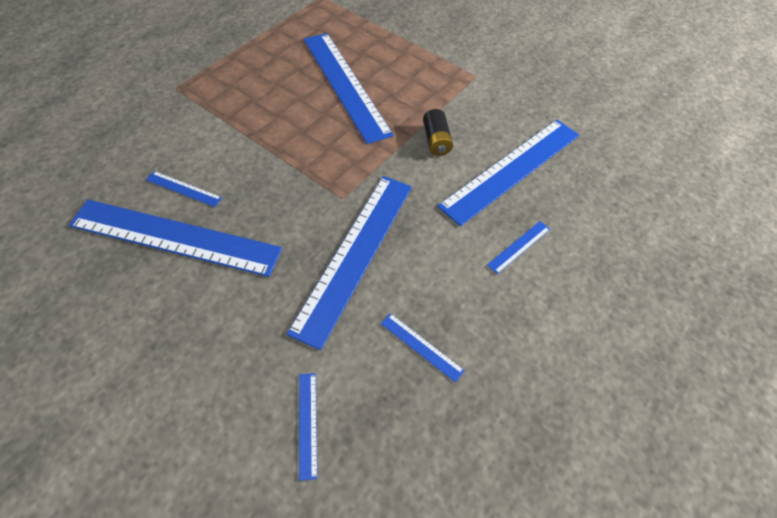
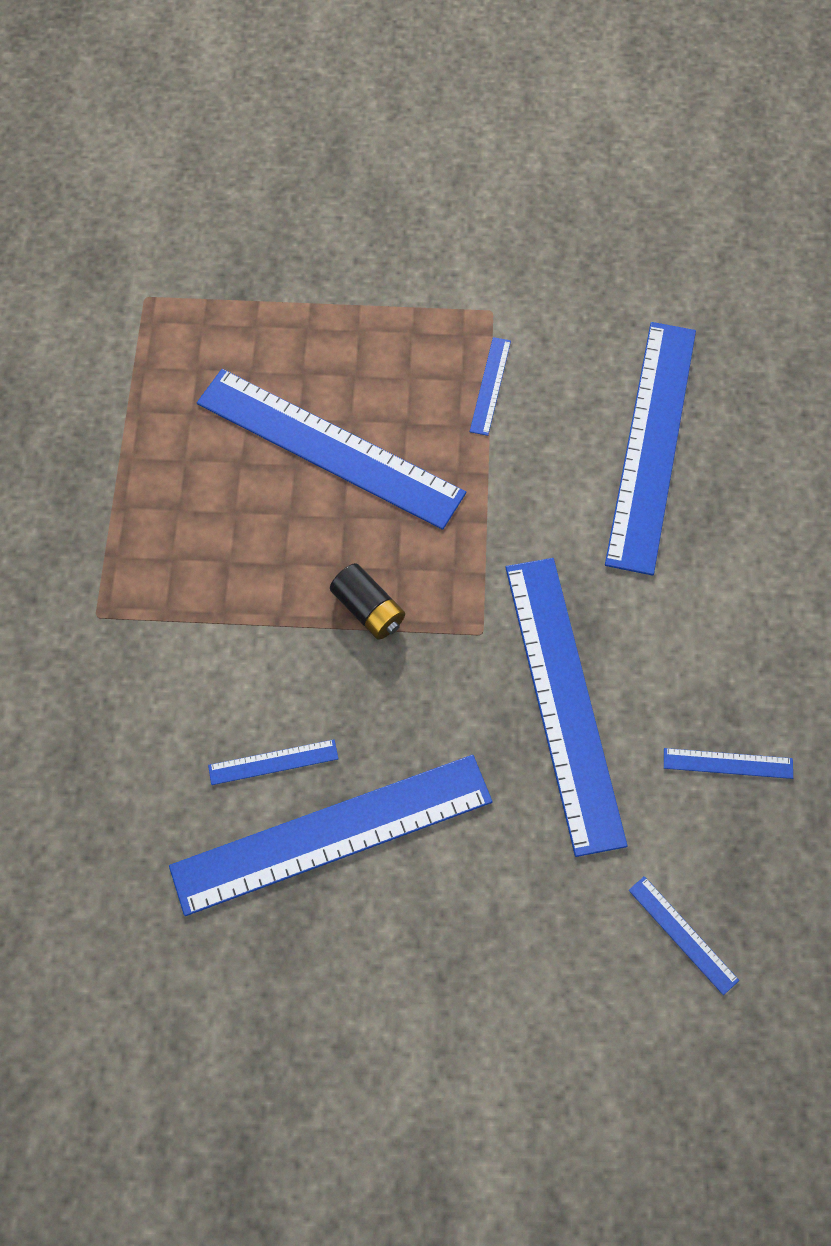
camera: 30 degrees left, 10 degrees up
black battery [423,109,453,156] -> black battery moved to [330,563,405,640]
blue ruler [487,221,550,274] -> blue ruler moved to [470,337,511,436]

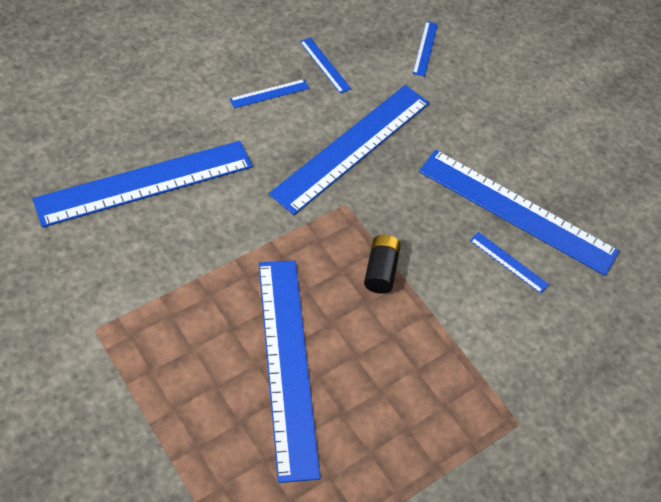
camera: 135 degrees left, 10 degrees down
blue ruler [470,337,511,436] -> blue ruler moved to [230,79,309,108]

